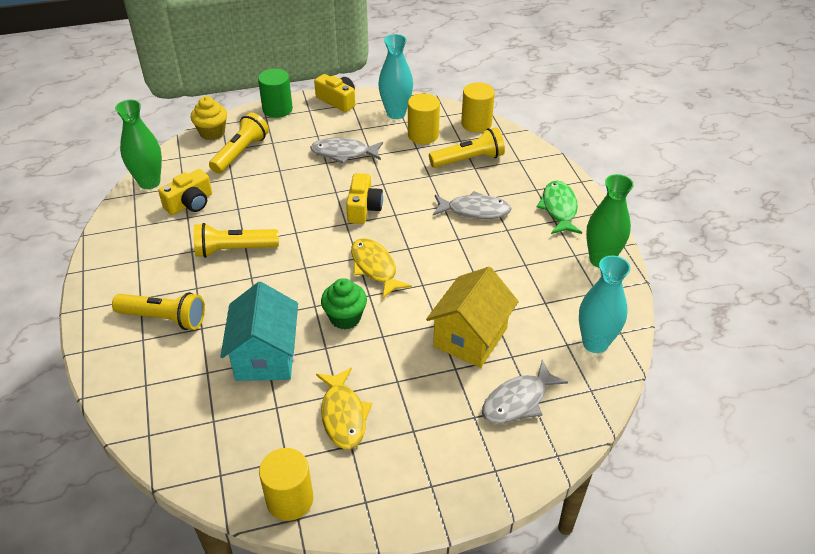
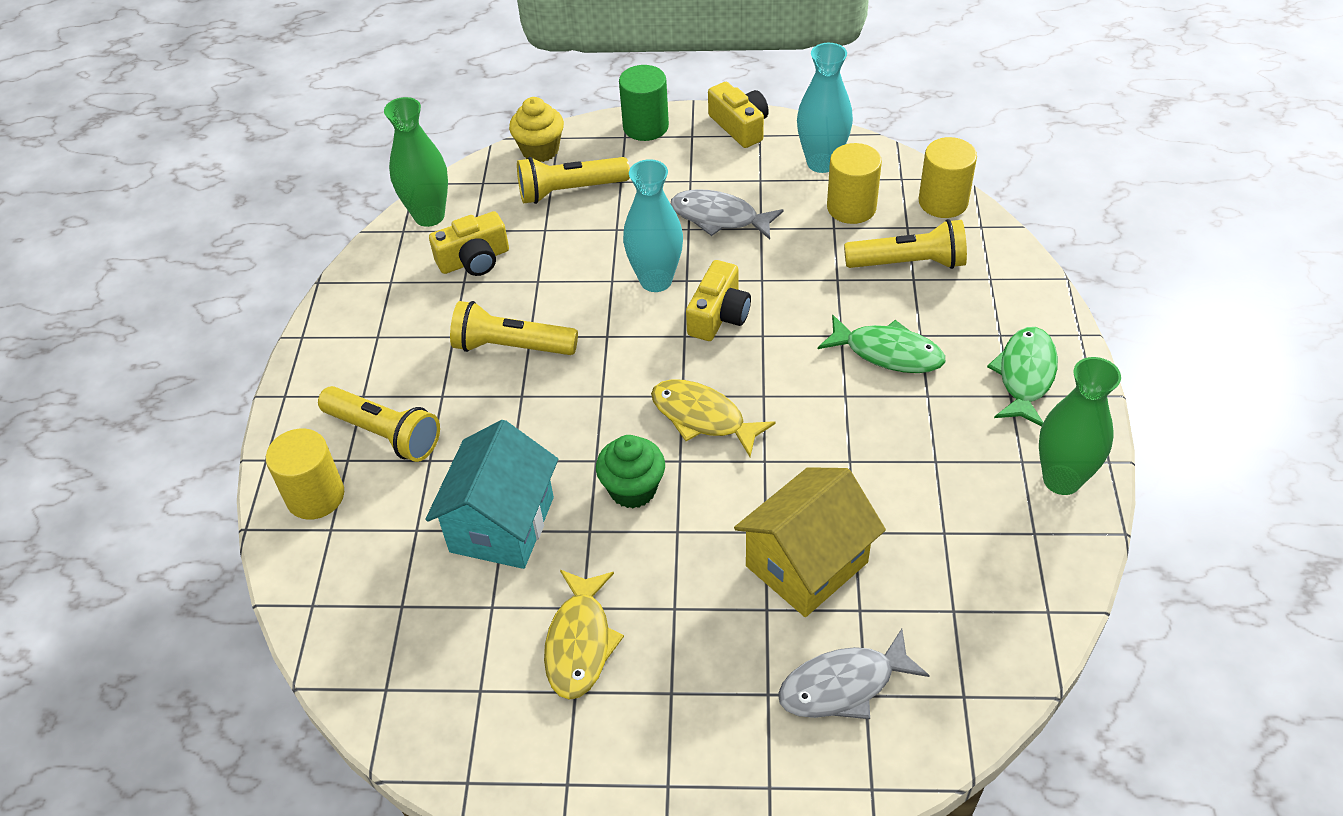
camera: 20 degrees right, 5 degrees up
yellow flashlight [209,112,269,174] -> yellow flashlight turned 150 degrees counterclockwise [517,157,630,204]
yellow cylinder [259,448,313,521] -> yellow cylinder moved to [266,428,344,520]
yellow fish [351,238,412,298] -> yellow fish turned 45 degrees counterclockwise [651,379,776,457]
grey fish [433,191,512,219] -> green fish [818,315,945,373]
turquoise vase [579,256,631,353] -> turquoise vase moved to [623,159,683,292]

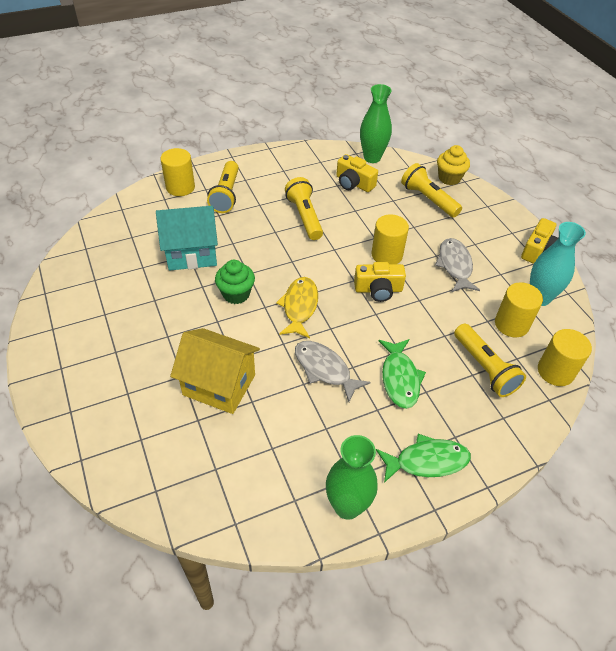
camera: 60 degrees right, 0 degrees up
yellow fish [544,570,624,700] -> none
green cylinder [619,65,669,141] -> none
turquoise vase [623,159,683,292] -> yellow cylinder [372,214,409,264]
grey fish [778,629,930,719] -> grey fish moved to [295,341,371,402]

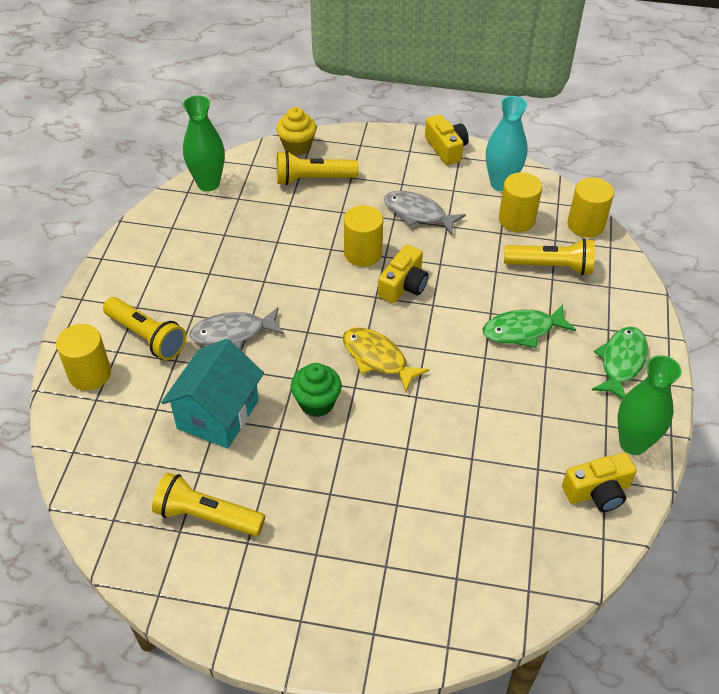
camera: 55 degrees left, 0 degrees up
yellow house [170,328,260,414] -> none
yellow flashlight [285,177,323,240] -> yellow flashlight moved to [152,472,265,536]
grey fish [295,341,371,402] -> grey fish moved to [189,307,285,350]
yellow camera [336,154,378,192] -> yellow camera moved to [562,453,637,512]
green fish [379,339,426,409] -> green fish turned 135 degrees clockwise [483,304,576,348]

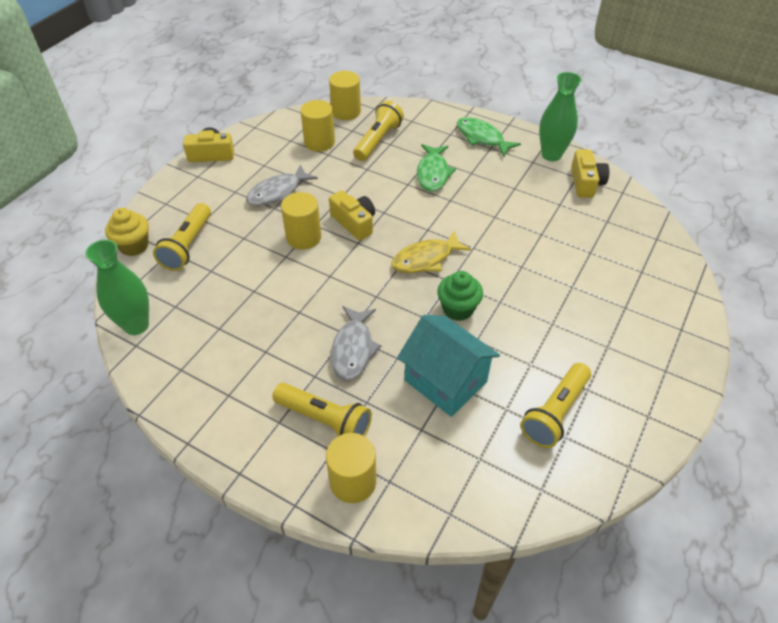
camera: 70 degrees left, 0 degrees up
yellow flashlight [103,297,186,360] -> yellow flashlight turned 60 degrees clockwise [272,383,372,436]
turquoise vase [486,96,528,191] -> none

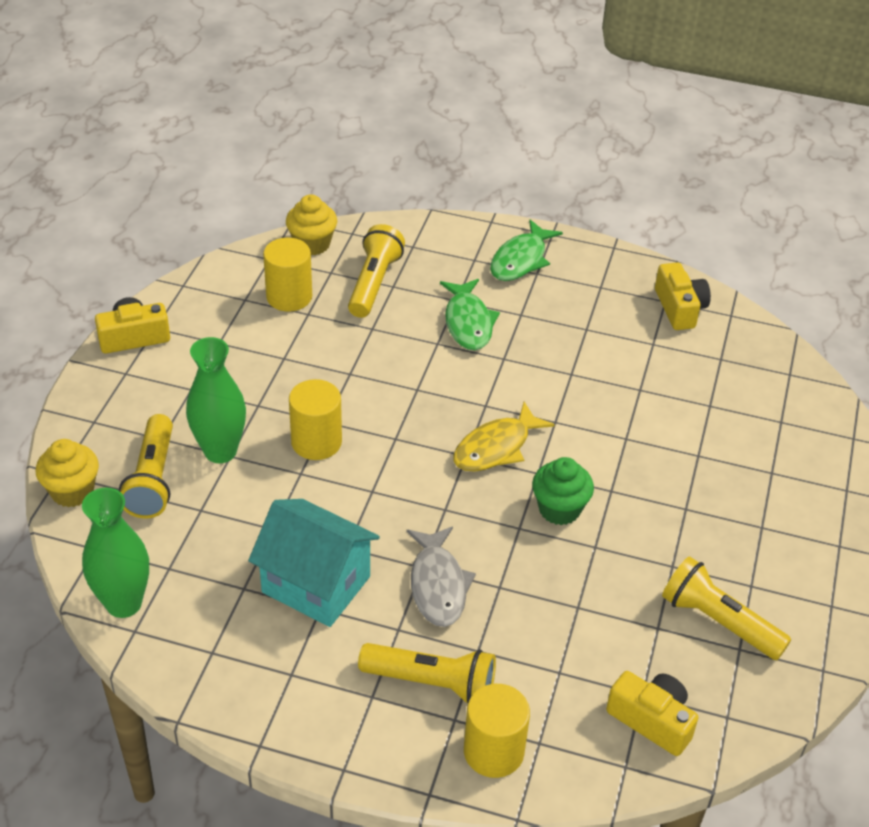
camera: 15 degrees left, 5 degrees down
grey fish [246,164,318,206] -> none
yellow cylinder [329,71,361,120] -> yellow cupcake [286,195,337,255]
yellow camera [329,190,375,240] -> yellow camera moved to [606,671,698,756]
turquoise house [397,315,500,417] -> turquoise house moved to [248,499,380,627]
green fish [457,117,521,156] -> green fish turned 90 degrees counterclockwise [490,219,563,281]
yellow flashlight [520,363,591,448] -> yellow flashlight turned 105 degrees clockwise [662,556,791,660]
green vase [539,72,581,161] -> green vase moved to [186,337,246,463]

